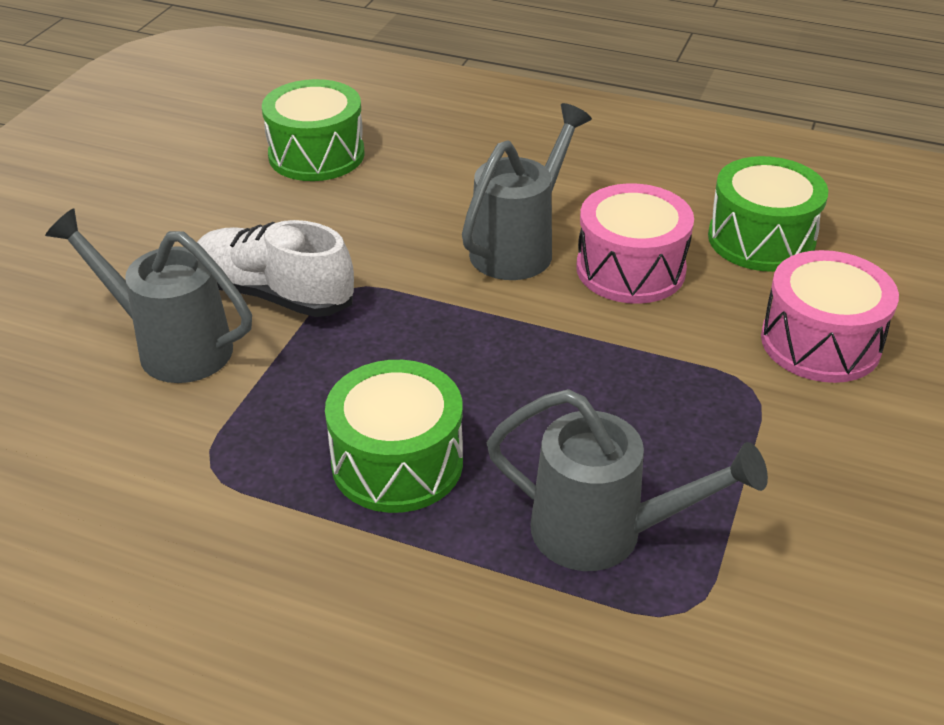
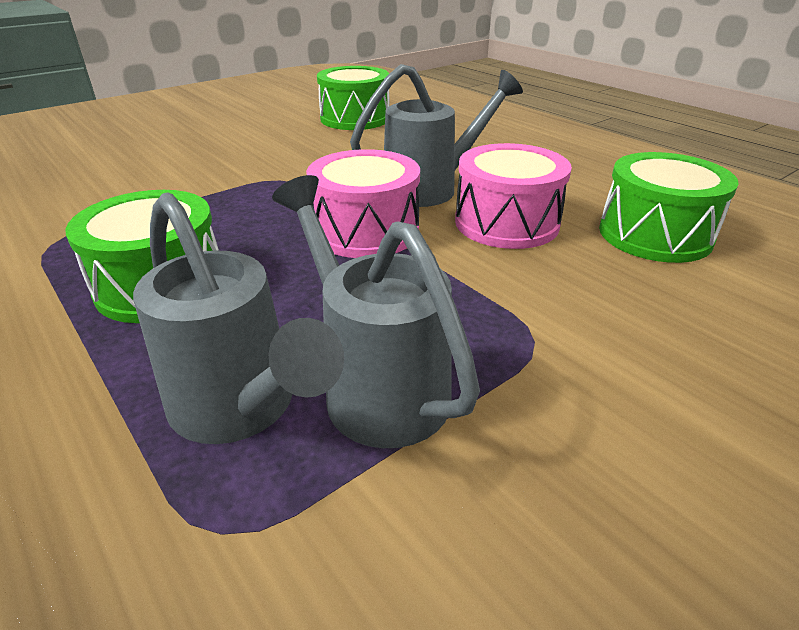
camera: 30 degrees right, 5 degrees down
grey watering can [45,208,252,383] -> grey watering can moved to [272,175,480,448]
white shoe [197,220,354,317] -> none
pink drum [761,250,899,383] -> pink drum moved to [306,149,420,258]

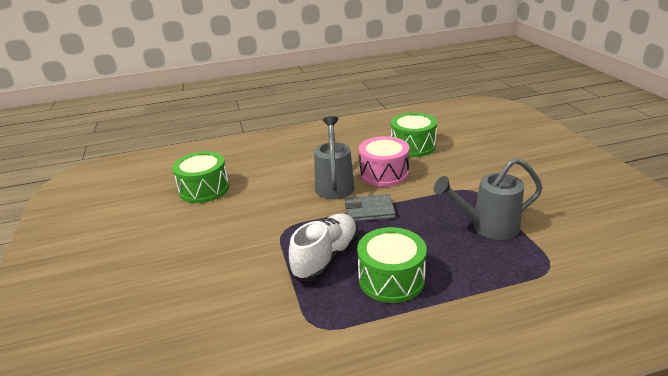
camera: 65 degrees left, 5 degrees down
grey watering can [133,192,344,444] -> none
pink drum [306,149,420,258] -> grey wallet [345,194,396,222]
none -> white shoe [289,213,358,281]

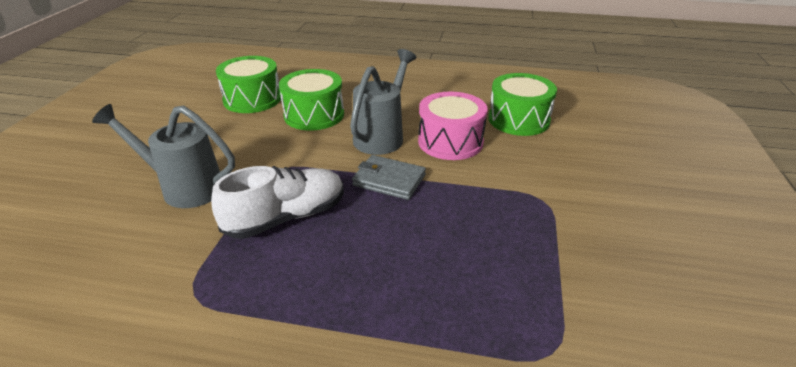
camera: 25 degrees right, 5 degrees up
green drum [357,227,427,303] -> green drum moved to [279,69,344,130]
grey watering can [434,158,542,240] -> grey watering can moved to [92,104,235,208]

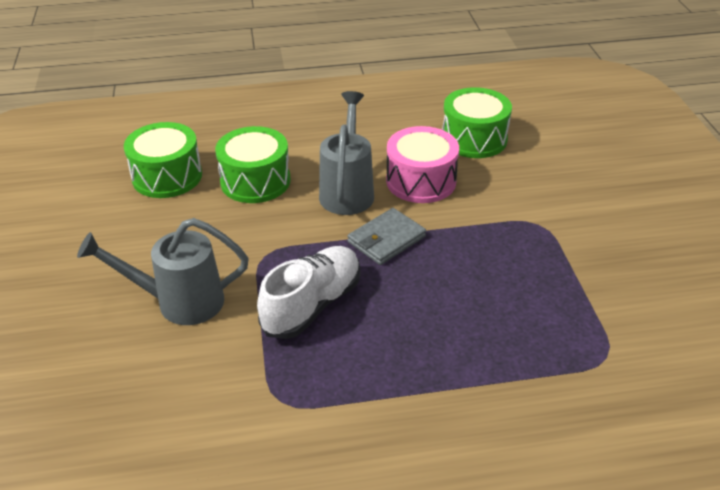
camera: 20 degrees left, 5 degrees up
grey wallet [352,155,426,200] -> grey wallet turned 45 degrees counterclockwise [348,208,426,265]

